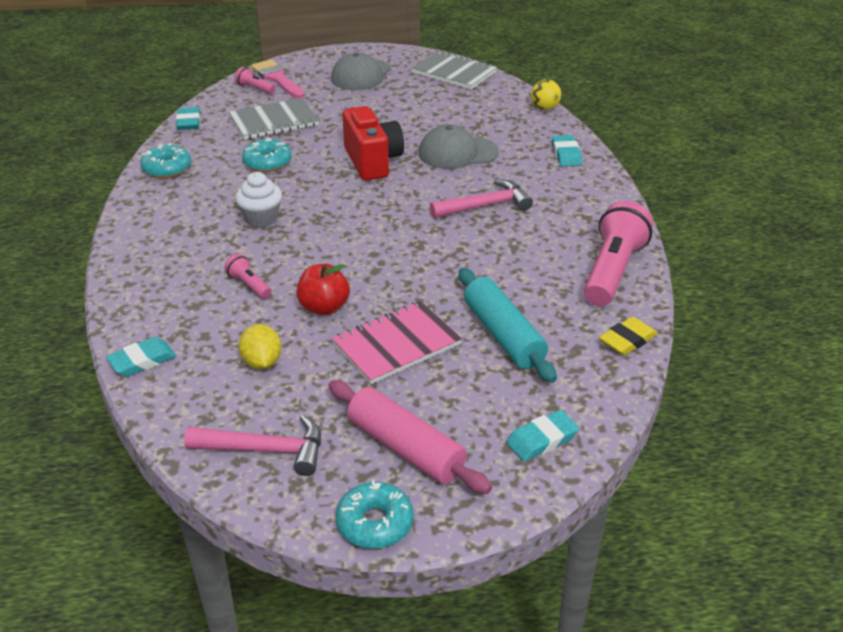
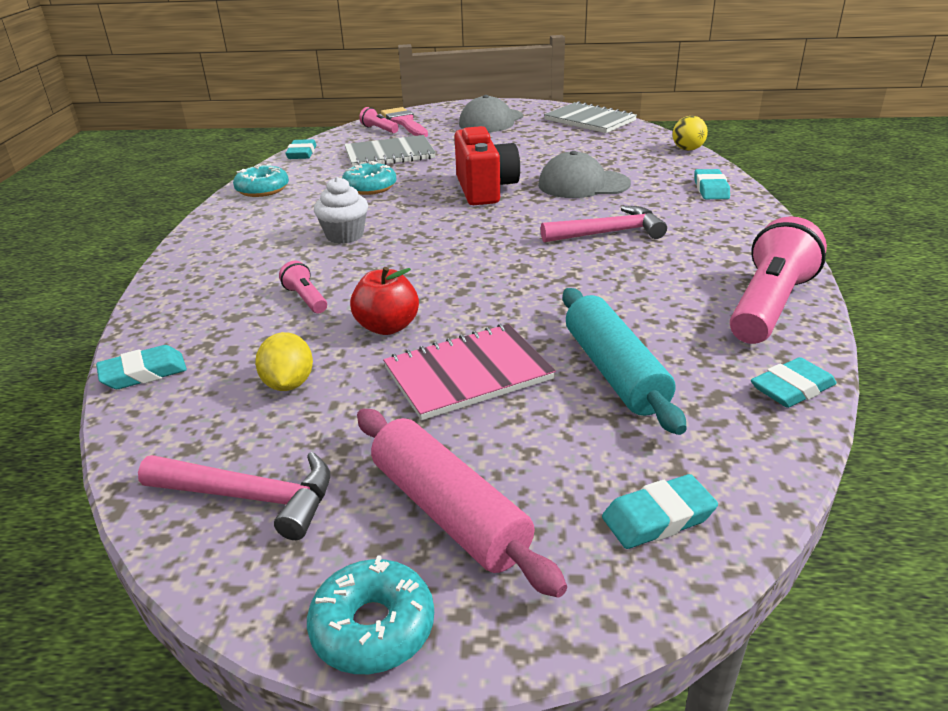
camera: 10 degrees right, 5 degrees down
yellow eraser [599,317,658,355] -> turquoise eraser [751,357,837,408]

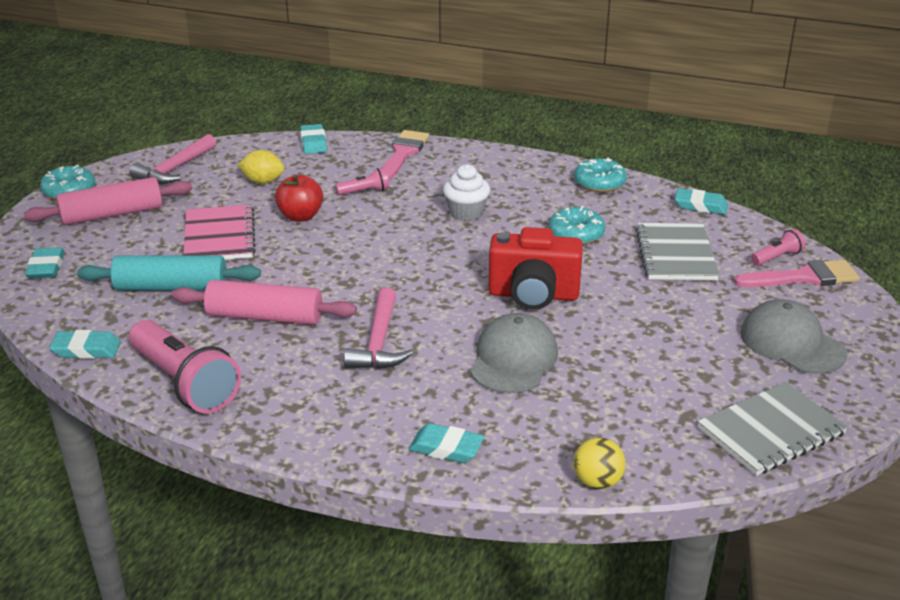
camera: 105 degrees right, 0 degrees up
turquoise eraser [751,357,837,408] -> turquoise eraser turned 75 degrees counterclockwise [50,330,121,359]
none -> pink rolling pin [171,280,357,325]
none -> pink brush [381,130,429,181]

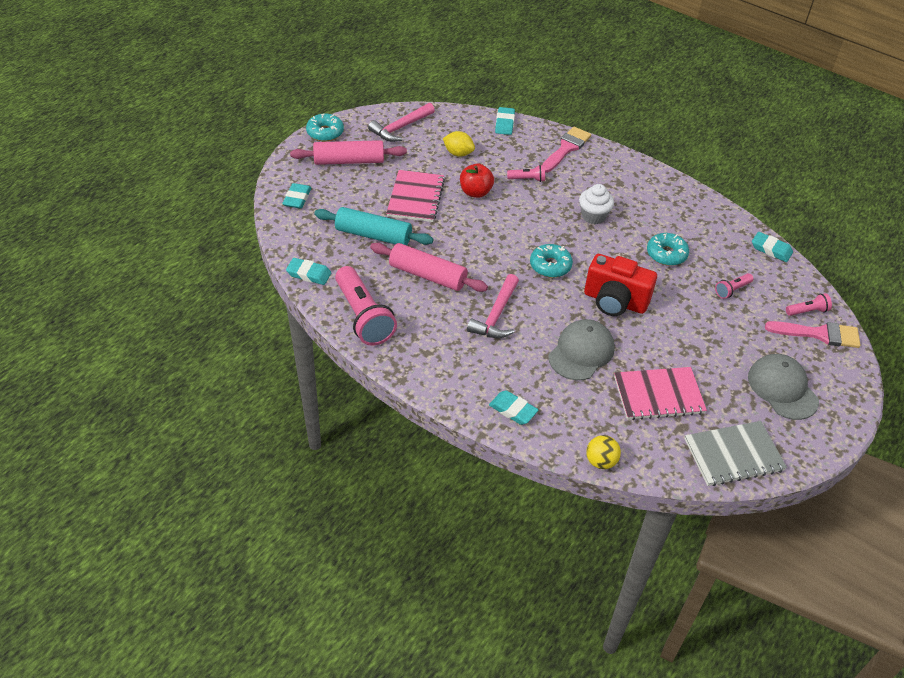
camera: 15 degrees right, 15 degrees up
turquoise donut [574,158,627,192] -> turquoise donut moved to [530,244,573,278]
grey notebook [635,223,719,280] -> pink flashlight [715,273,753,299]
none -> pink notebook [614,367,707,420]

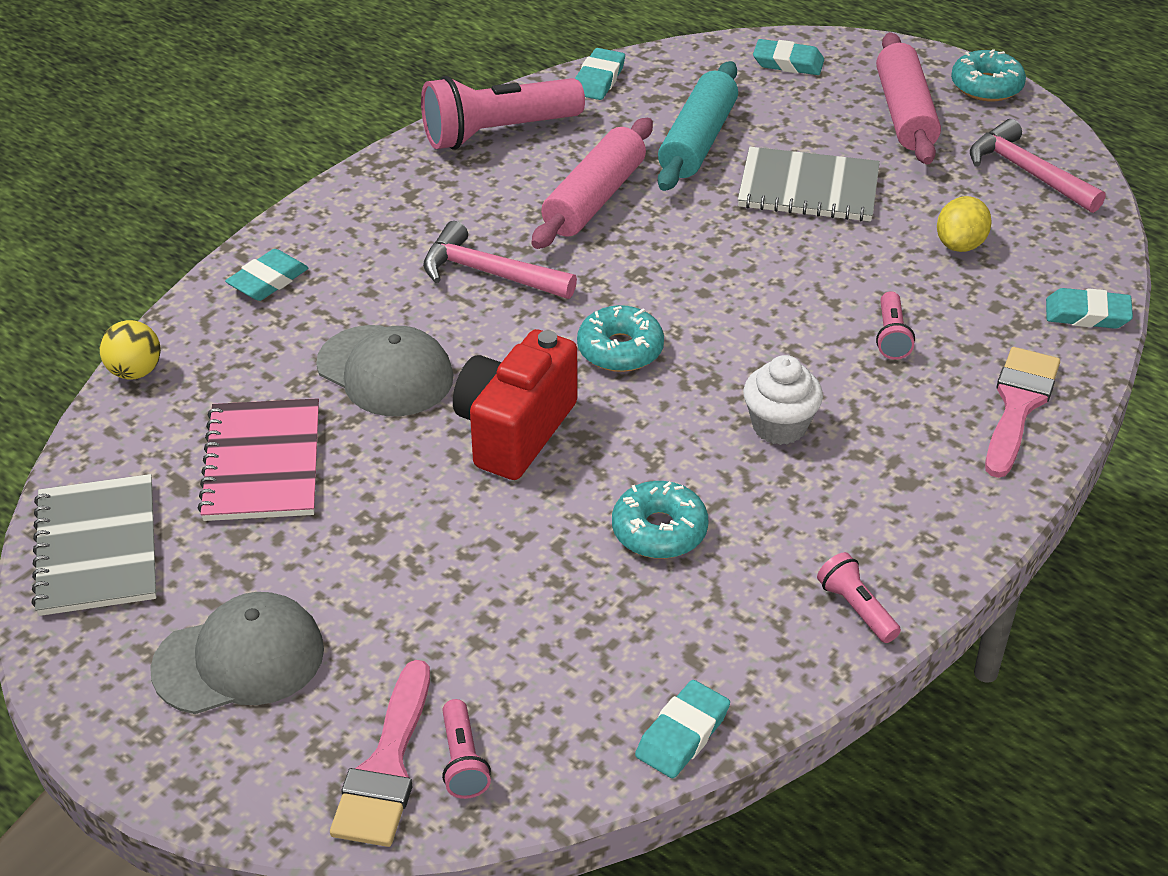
camera: 95 degrees right, 5 degrees down
pink notebook [386,170,445,222] -> grey notebook [738,147,880,221]
red apple [460,164,494,198] -> none
pink brush [542,127,591,173] -> pink brush turned 105 degrees counterclockwise [985,347,1060,478]
pink flashlight [715,273,753,299] -> pink flashlight moved to [817,552,901,643]

